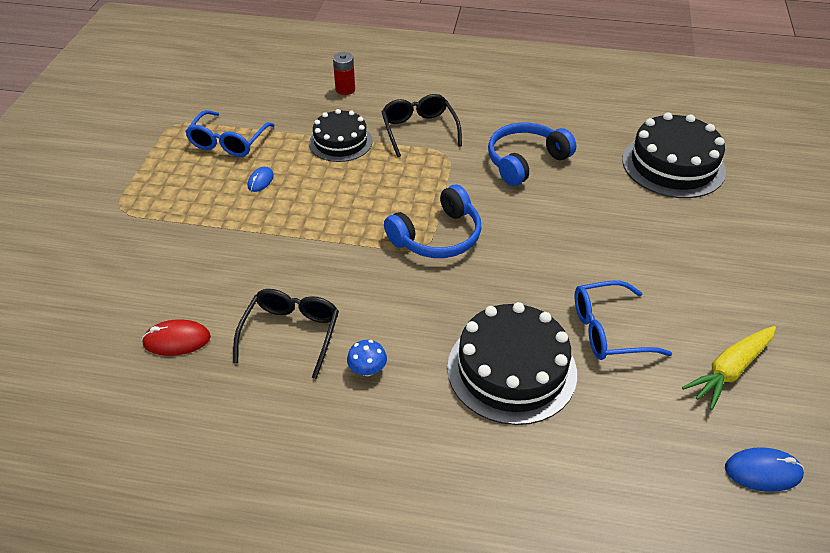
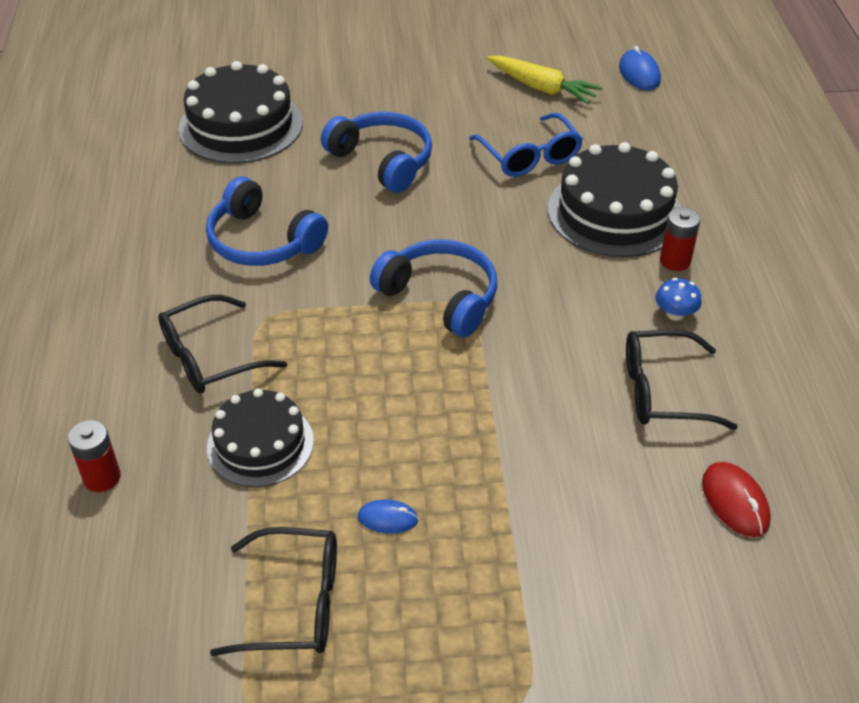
camera: 105 degrees left, 0 degrees up
blue glasses [185,110,275,157] -> black glasses [210,527,337,656]
none -> blue headphones [321,112,432,193]
none -> red battery [660,207,700,271]

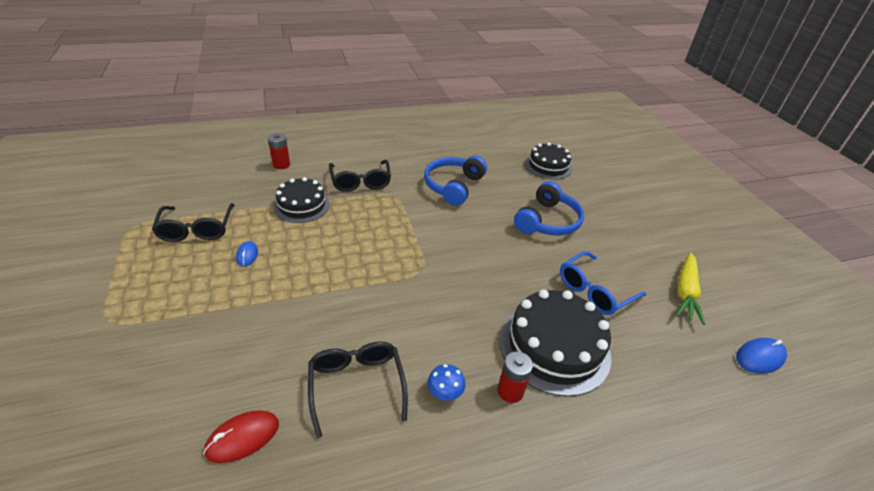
camera: 75 degrees right, 5 degrees down
black glasses [158,295,287,394] -> black glasses turned 150 degrees counterclockwise [329,160,391,192]
black cake [178,61,303,164] -> black cake [525,142,572,180], size x0.65
blue headphones [370,240,497,337] -> none

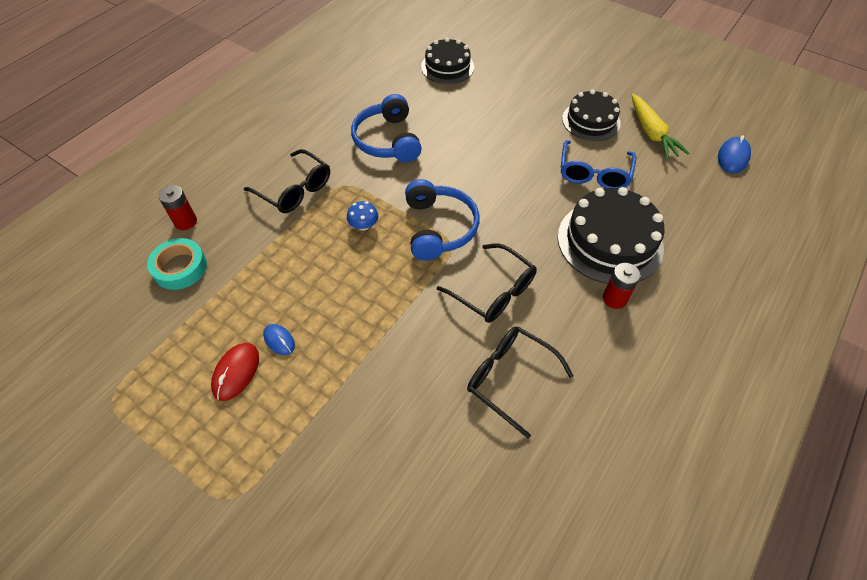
camera: 35 degrees left, 15 degrees up
black glasses [152,203,235,242] -> black glasses moved to [437,243,537,323]
red mouse [203,410,279,463] -> red mouse moved to [211,343,259,401]
black cake [273,177,330,223] -> black cake moved to [562,90,621,141]
blue mushroom [427,364,466,401] -> blue mushroom moved to [347,201,378,231]
blue headphones [514,181,584,235] -> blue headphones moved to [405,179,480,261]
none -> turquoise tape [147,238,207,290]

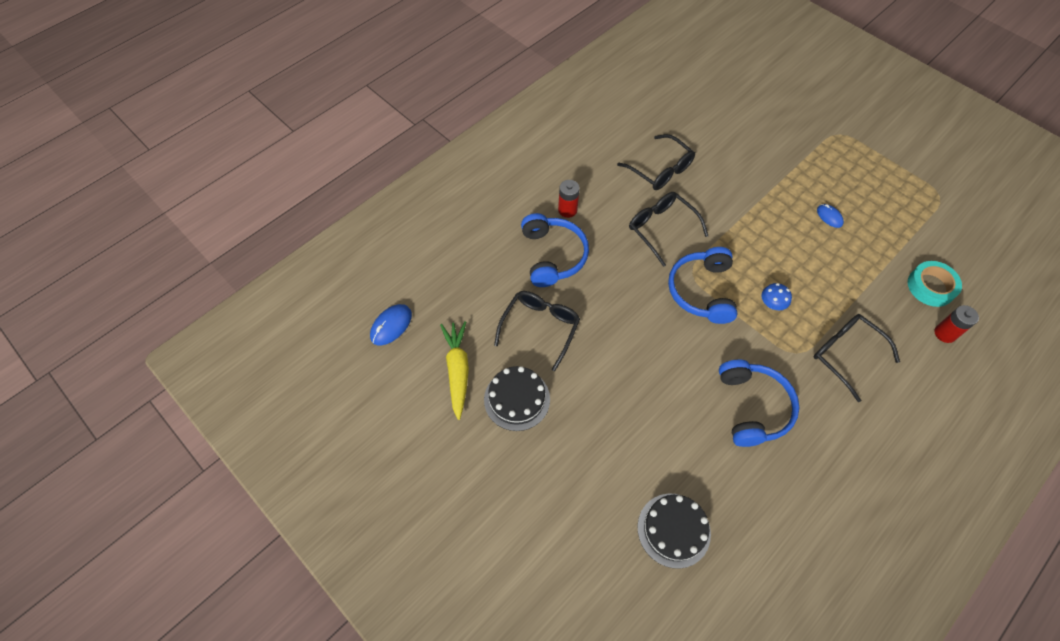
camera: 170 degrees left, 5 degrees up
red mouse [211,343,259,401] -> none
black cake [558,187,665,284] -> blue headphones [521,213,589,287]
blue glasses [561,140,636,188] -> black glasses [494,291,580,371]

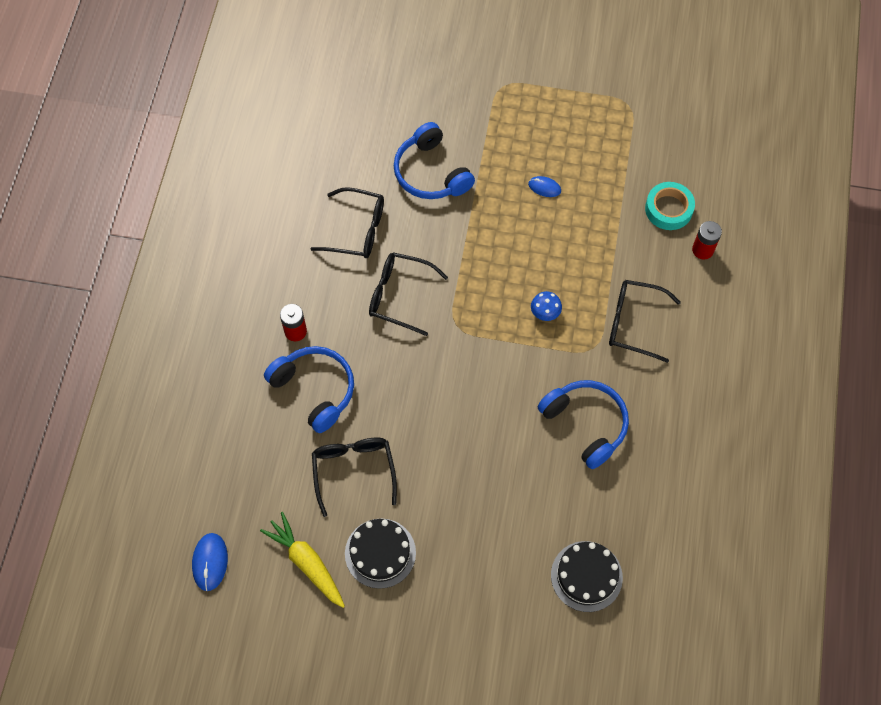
camera: 35 degrees left, 5 degrees up
blue headphones [668,247,737,324] -> blue headphones moved to [394,122,475,199]

